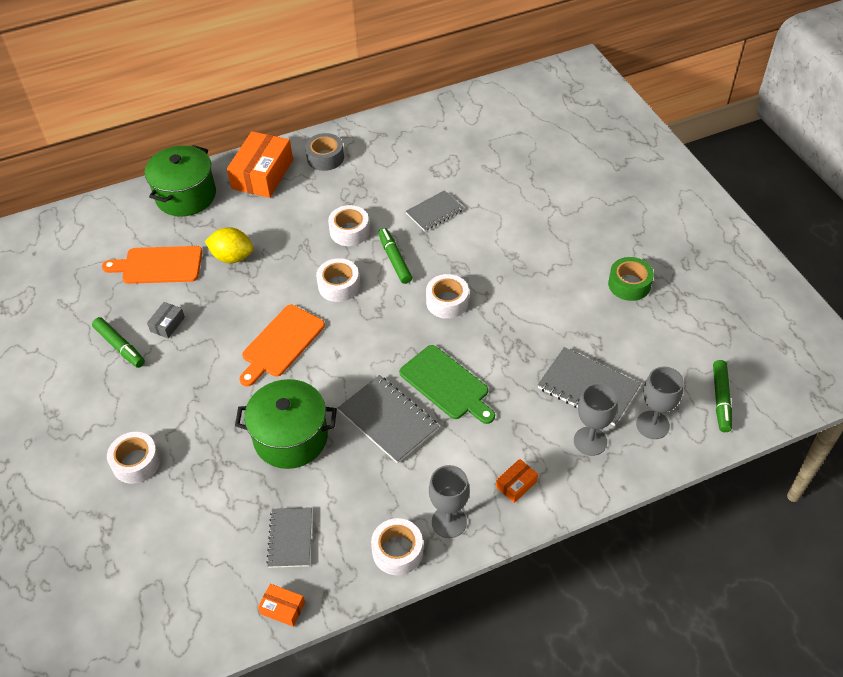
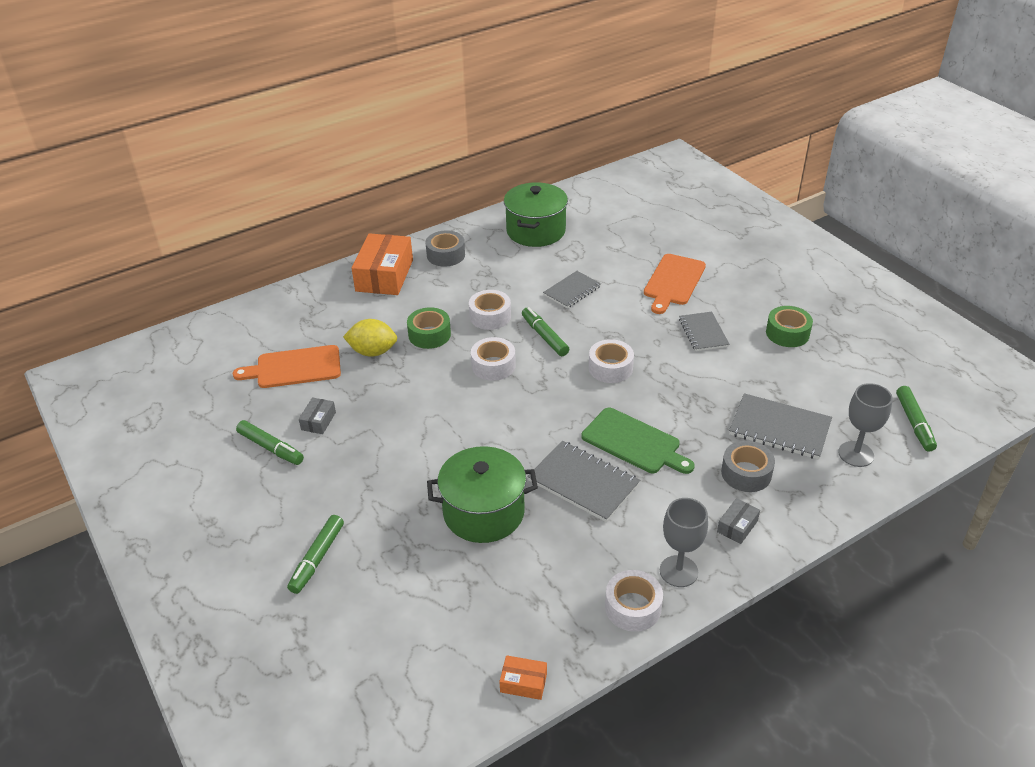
camera: 10 degrees left, 10 degrees down
white tape [107,432,160,484] -> green marker [287,515,344,594]
green pot [145,145,216,216] -> green pot moved to [504,182,568,247]
orange cutting board [239,305,325,386] -> orange cutting board moved to [644,254,706,314]
grey notebook [266,507,312,568] -> grey notebook moved to [679,311,730,351]
orange box [496,459,538,503] -> grey box [717,498,760,544]
grey goblet [574,383,618,456] -> none
none -> green tape [407,307,451,349]
none -> grey tape [721,441,775,492]

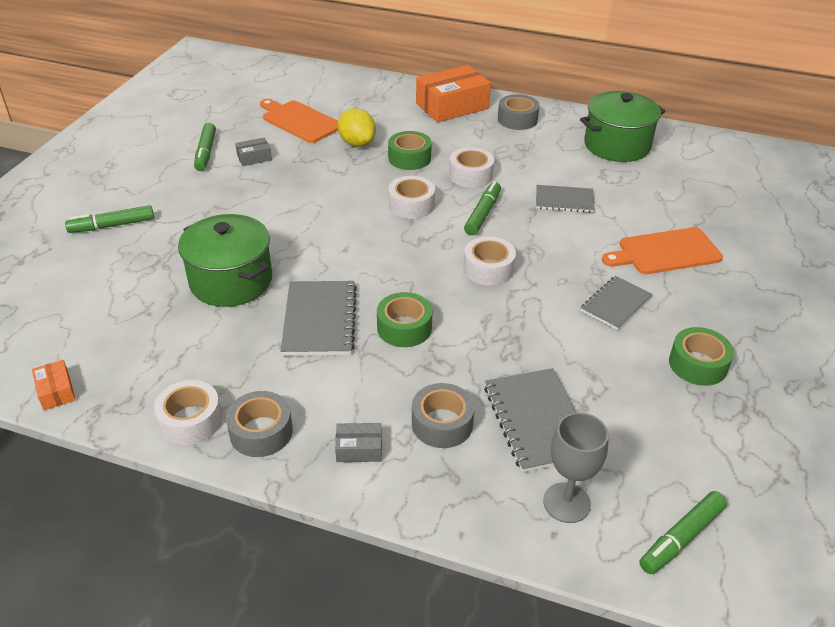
camera: 50 degrees right, 0 degrees up
green cutting board [581,408,695,474] -> green tape [377,292,432,347]
grey goblet [660,498,708,587] -> grey tape [226,391,293,457]

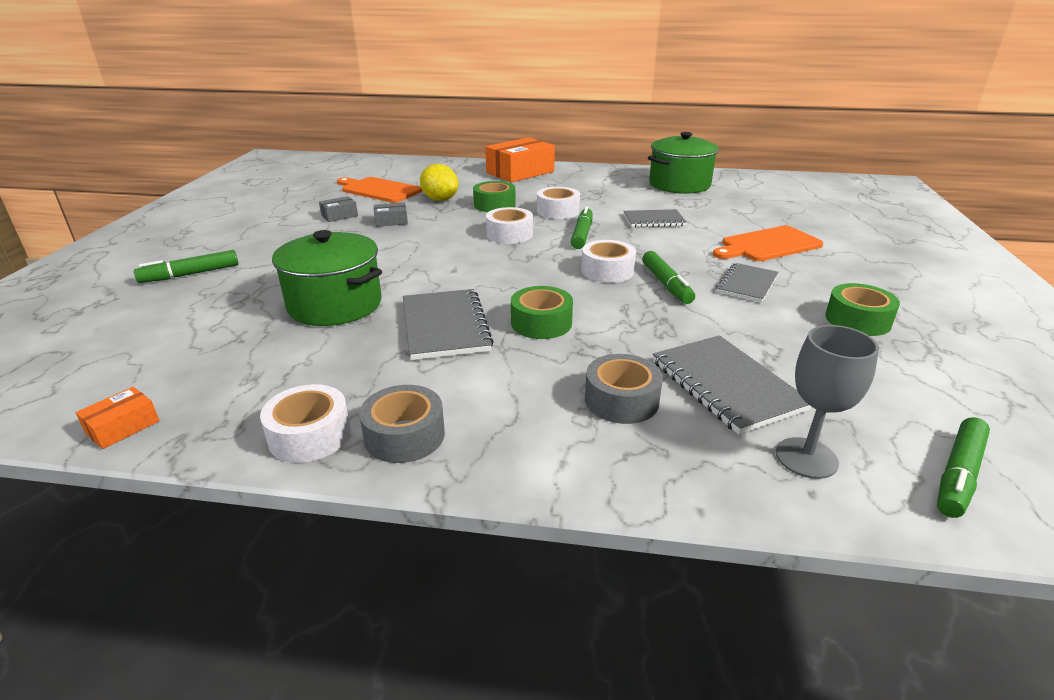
camera: 10 degrees left, 10 degrees down
orange box [32,360,76,410] -> orange box turned 75 degrees clockwise [76,387,160,449]
green marker [194,123,216,171] -> green marker moved to [642,251,695,304]
grey box [335,423,382,462] -> grey box moved to [374,203,408,227]
grey tape [498,94,540,130] -> none

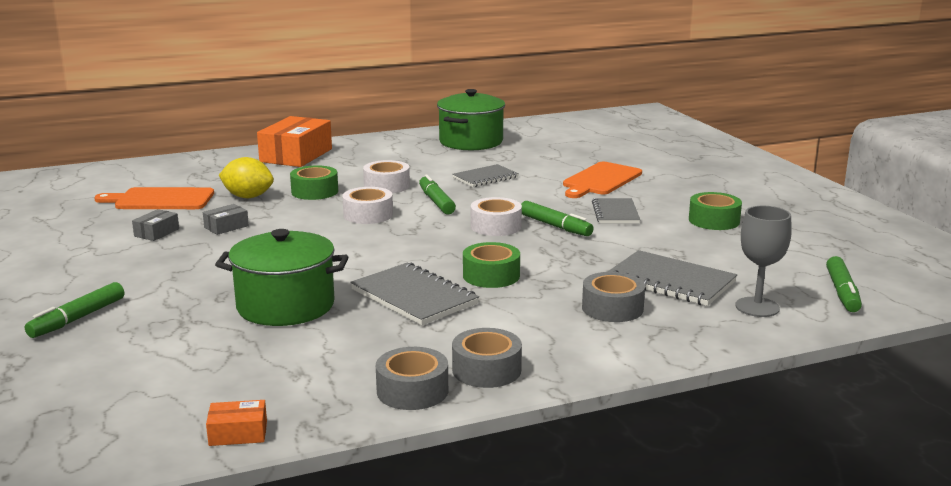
camera: 30 degrees left, 10 degrees down
orange box [76,387,160,449] -> orange box turned 75 degrees clockwise [206,400,267,446]
white tape [260,384,351,463] -> grey tape [376,347,448,410]

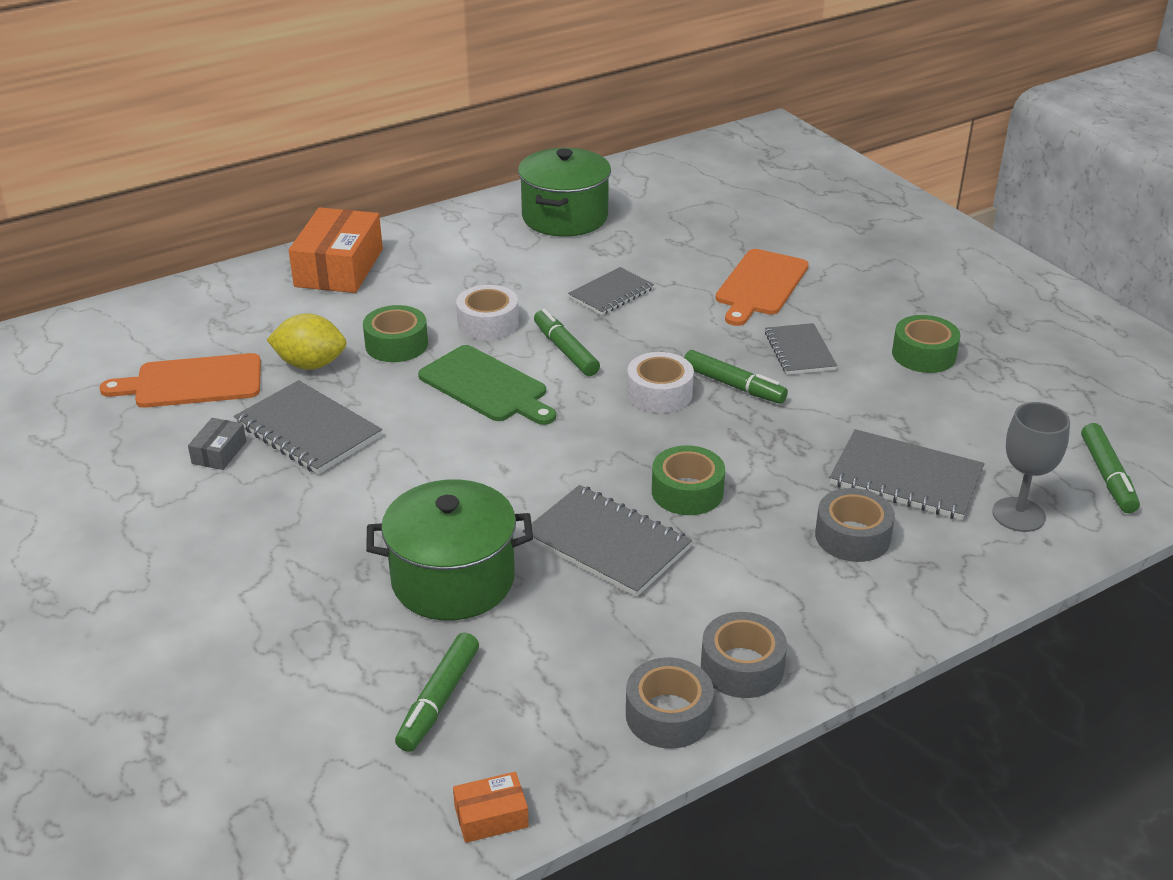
camera: 10 degrees left, 15 degrees up
green marker [25,282,124,338] -> green marker moved to [395,633,479,752]
grey box [203,204,249,235] -> grey notebook [234,380,382,474]
white tape [342,187,393,224] -> green cutting board [418,345,556,425]

